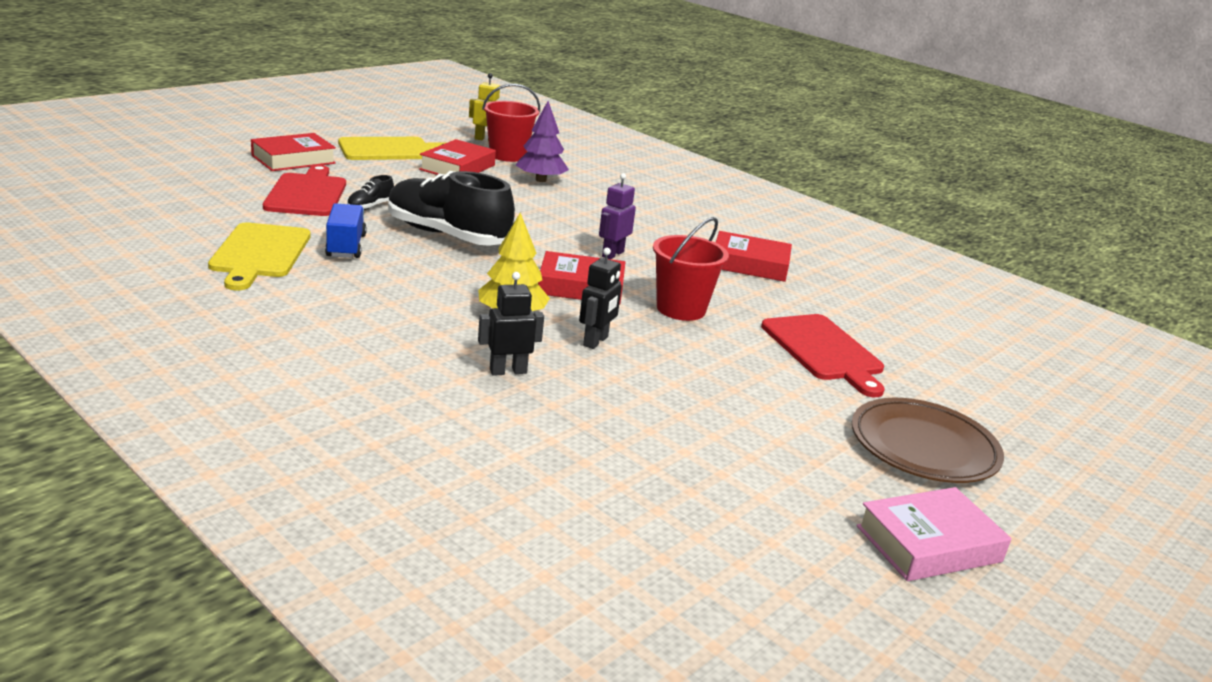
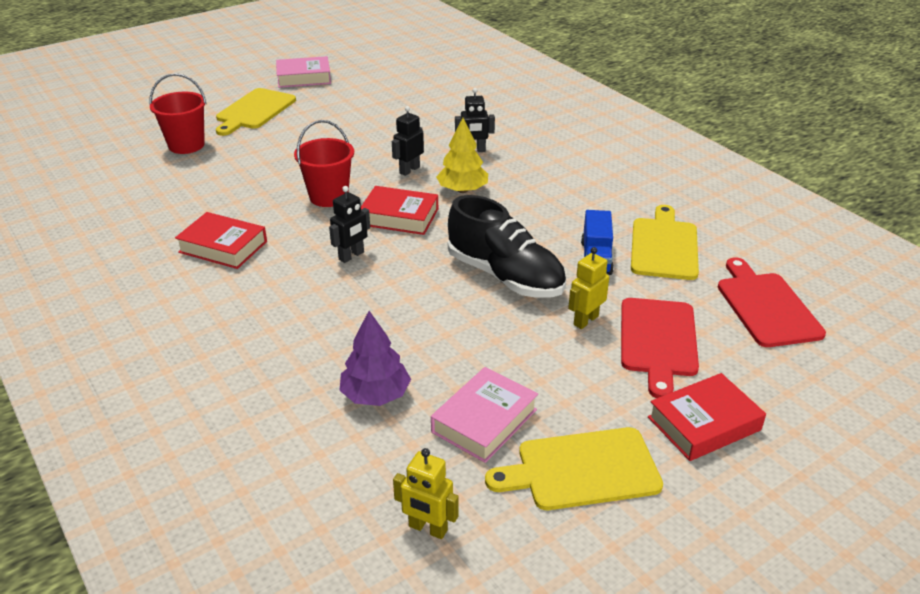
camera: 165 degrees left, 10 degrees up
black shoe [347,175,394,210] -> yellow robot [568,247,609,329]
red book [419,139,496,175] -> pink book [431,367,538,463]
red bucket [482,84,540,162] -> red bucket moved to [150,73,206,154]
purple robot [599,173,636,259] -> black robot [329,186,370,263]
red cutting board [761,314,885,397] -> red cutting board moved to [718,258,826,347]
brown plate [852,398,1004,483] -> yellow cutting board [216,88,296,136]

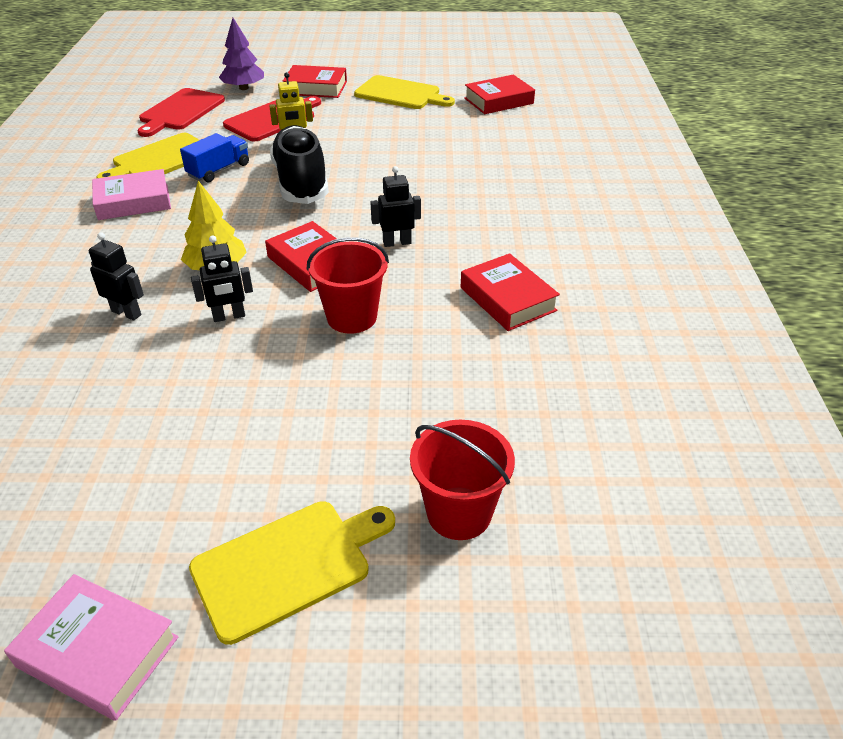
camera: 145 degrees left, 5 degrees up
purple tree [339,311,411,406] -> purple tree moved to [219,18,264,90]
yellow robot [393,448,459,539] -> red book [464,75,535,114]
pink book [431,367,538,463] -> pink book moved to [92,169,171,220]

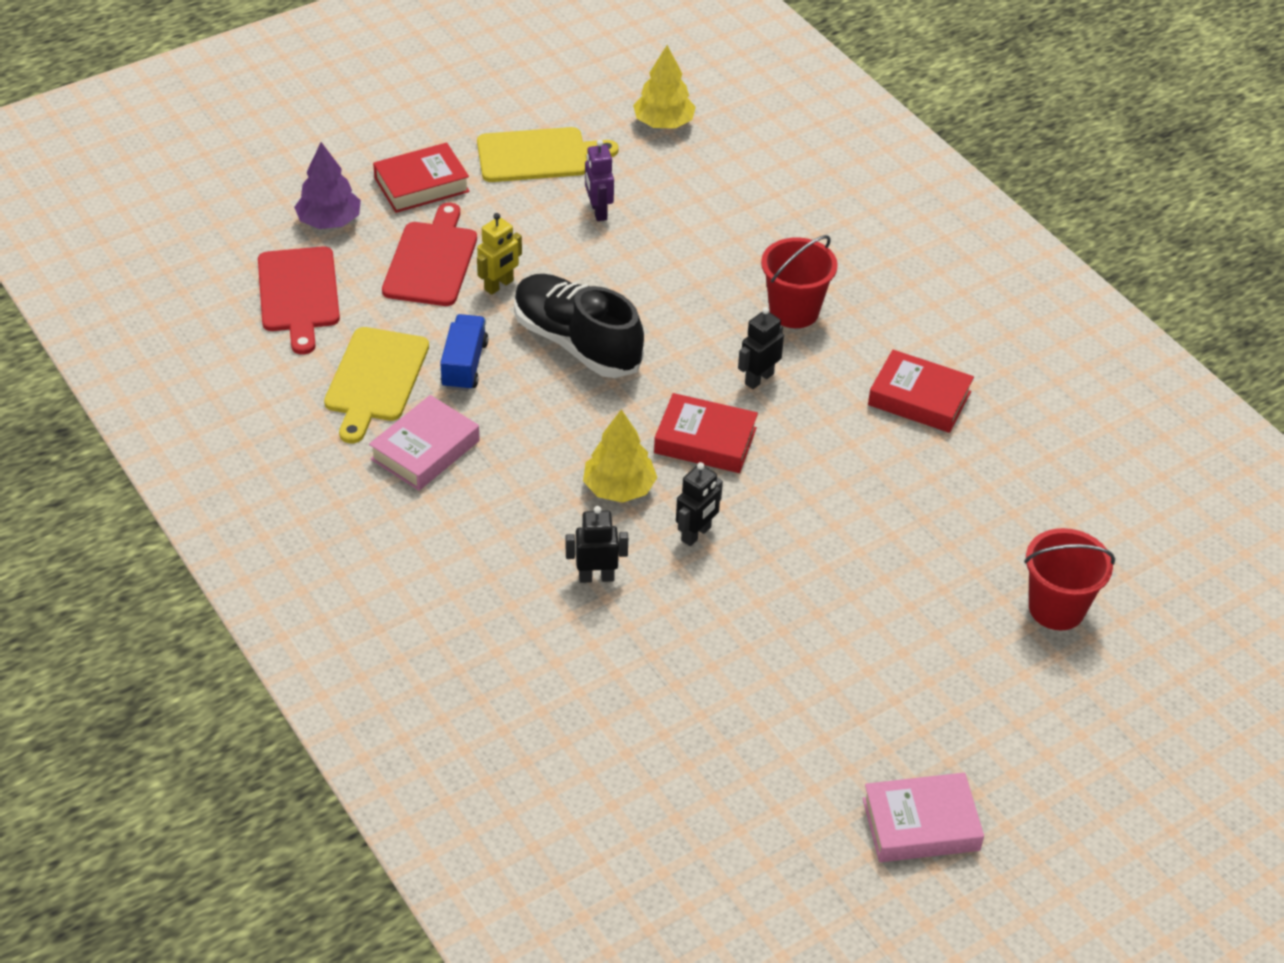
camera: 35 degrees left, 5 degrees up
yellow cutting board [189,501,395,645] -> none
red bucket [307,238,389,334] -> red bucket moved to [761,235,838,328]
red book [464,75,535,114] -> yellow tree [633,45,696,128]
none -> purple robot [585,140,614,221]

